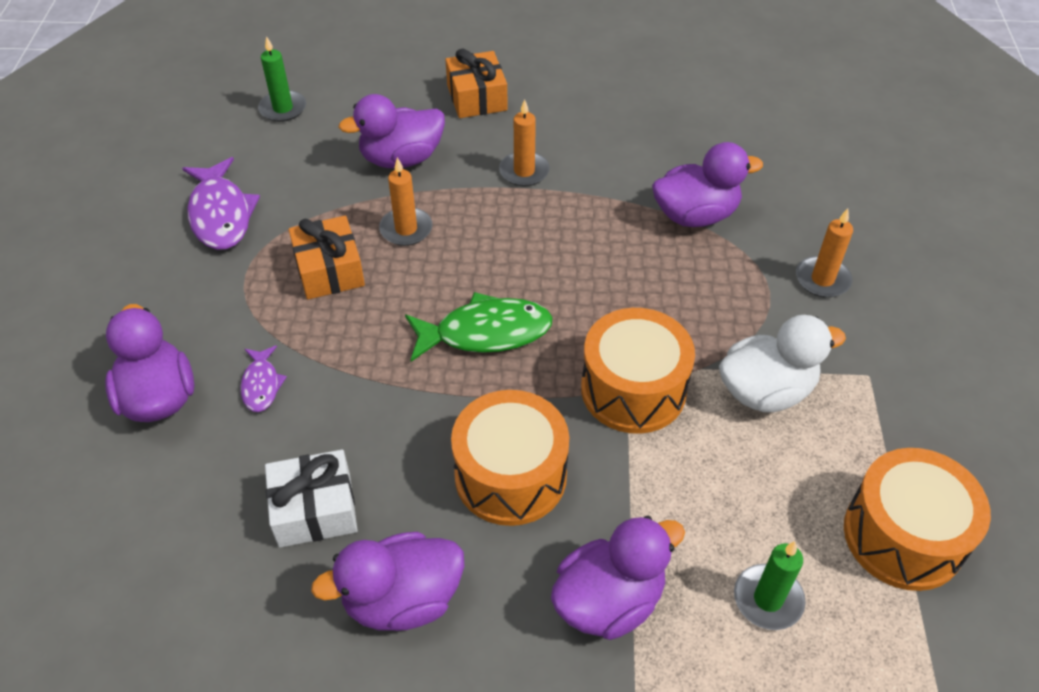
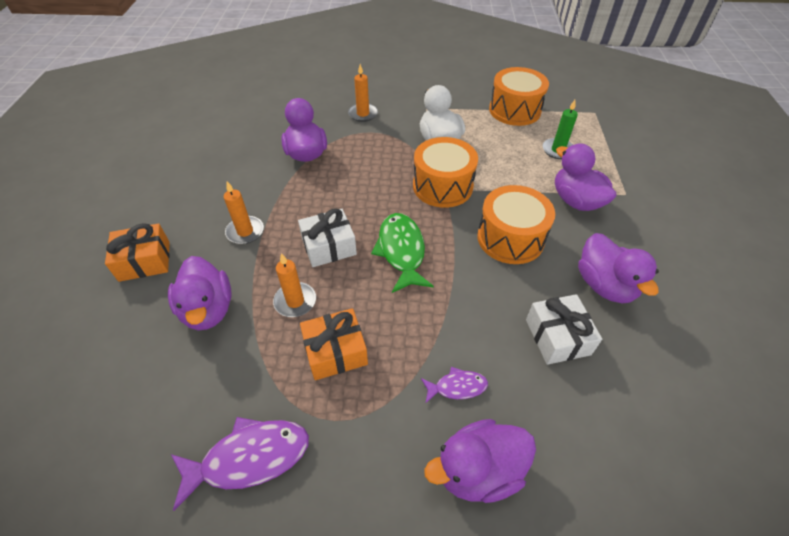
camera: 90 degrees left, 0 degrees up
green candle [258,36,306,122] -> none
none -> white gift [298,208,357,267]

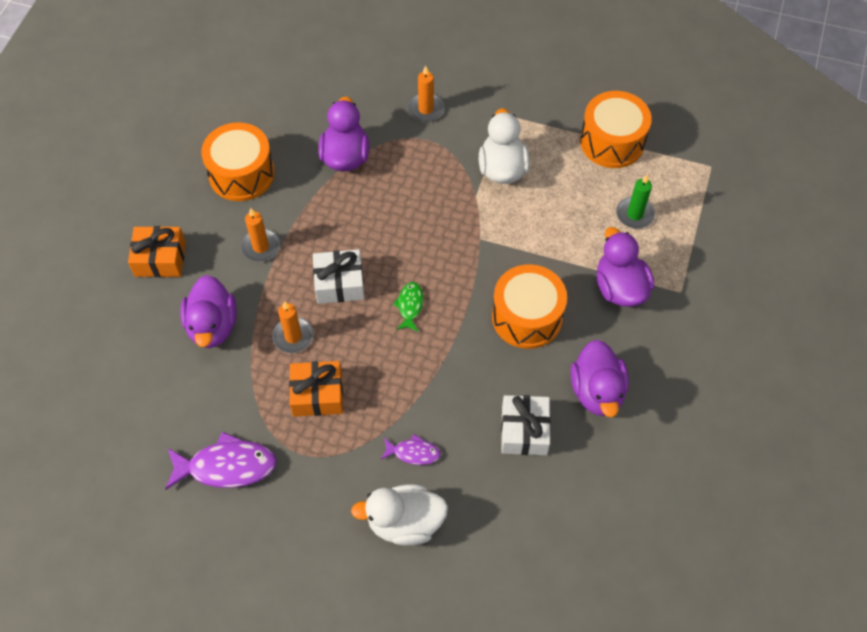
camera: 15 degrees right, 10 degrees up
green fish [371,213,433,293] -> green fish [393,282,424,332], size x0.54
orange drum [413,137,478,208] -> orange drum moved to [201,122,275,201]
purple duck [424,419,536,503] -> white duck [351,484,448,546]

